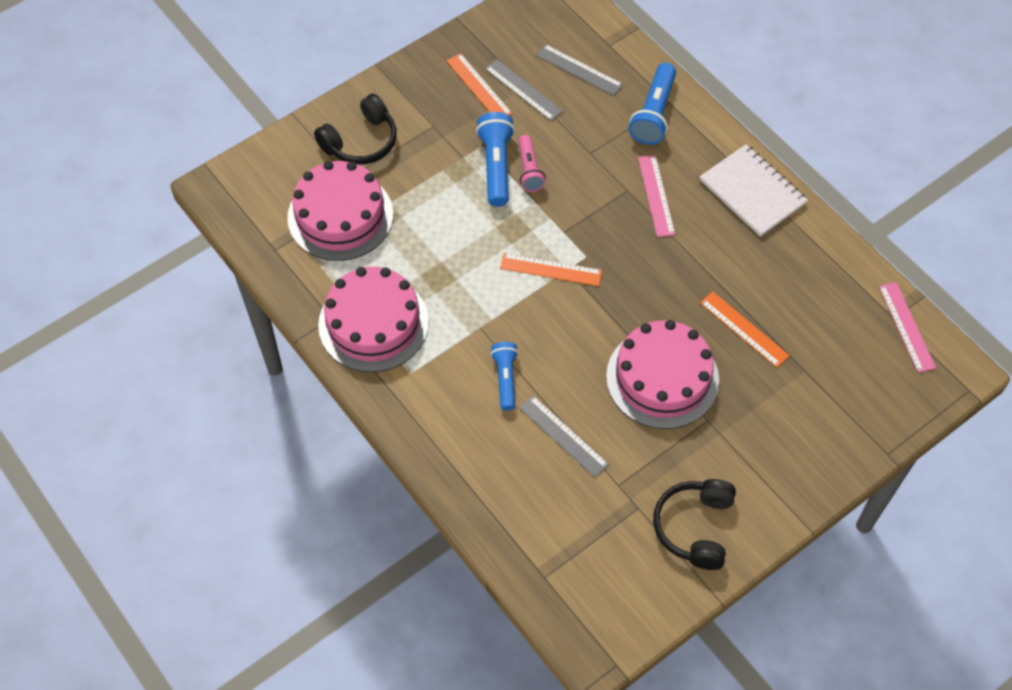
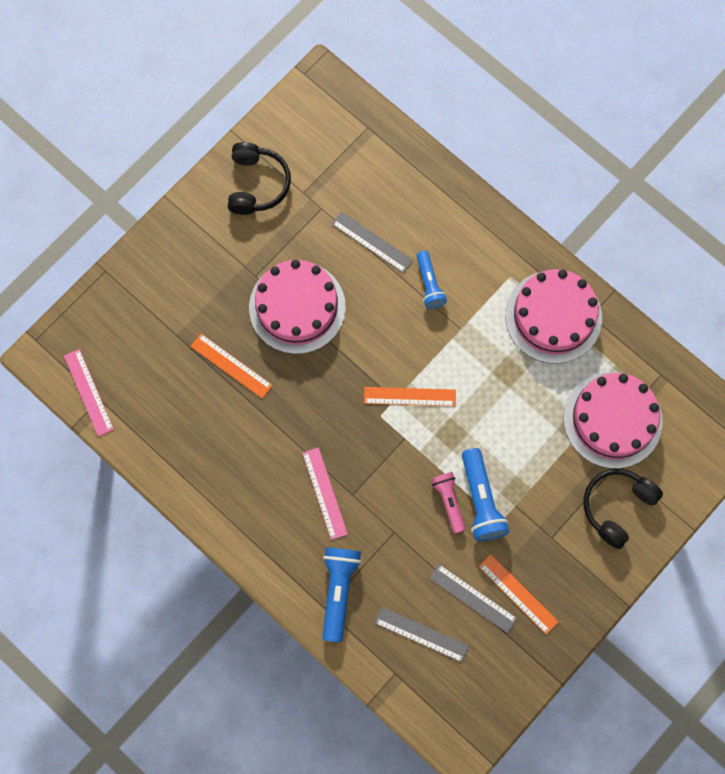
camera: 170 degrees right, 15 degrees up
white notebook [700,144,808,237] -> none

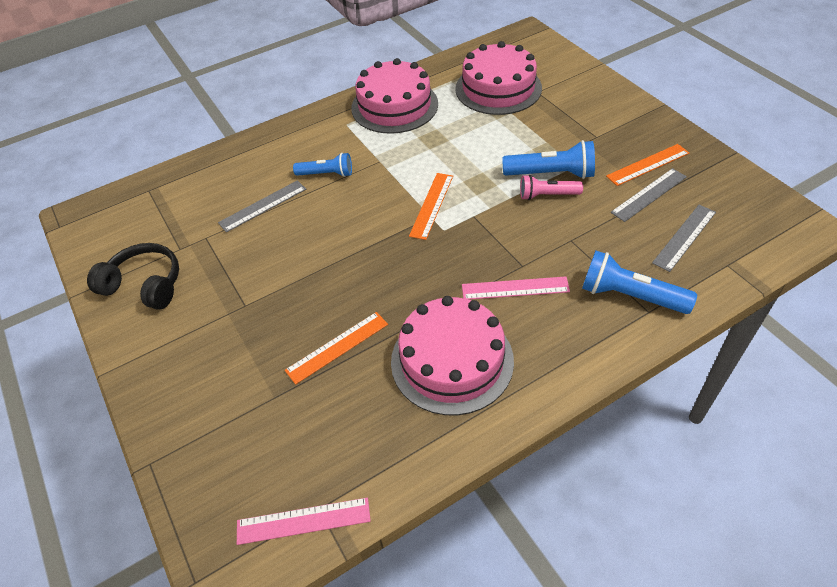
camera: 70 degrees left, 25 degrees down
pink cake [249,260,346,354] -> pink cake moved to [391,296,514,415]
black headphones [583,469,663,549] -> none

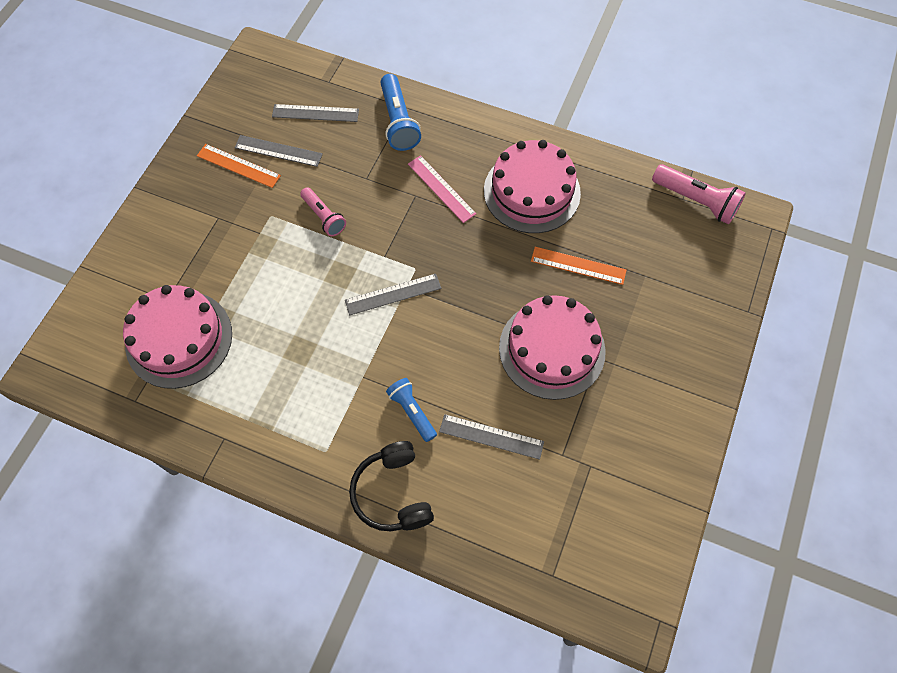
camera: 130 degrees left, 15 degrees up
black headphones [87,243,179,310] -> black headphones moved to [349,441,434,532]
pink ruler [237,498,371,545] -> pink flashlight [652,164,746,225]
pink cake [351,58,438,134] -> pink cake moved to [499,295,606,400]
orange ruler [409,173,453,240] -> grey ruler [345,274,441,315]
blue flashlight [502,140,595,179] -> none

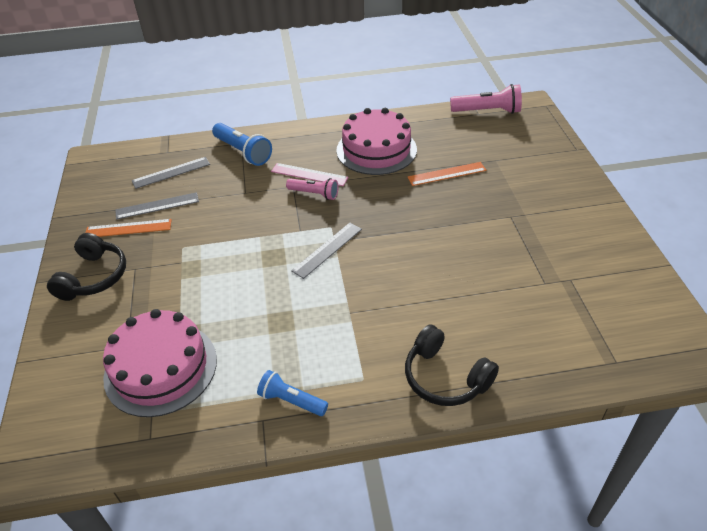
camera: 30 degrees left, 20 degrees down
pink flashlight [300,187,346,236] -> pink flashlight moved to [286,178,338,200]
blue flashlight [386,378,437,442] -> blue flashlight moved to [257,370,328,416]
grey ruler [439,414,544,460] -> none
pink cake [499,295,606,400] -> none
none -> black headphones [47,233,126,301]

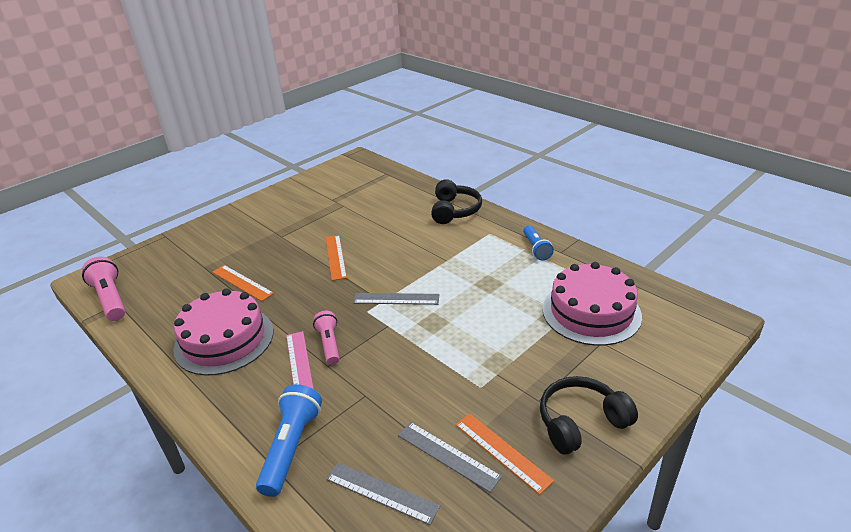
camera: 125 degrees left, 10 degrees down
none -> orange ruler [326,235,347,281]

